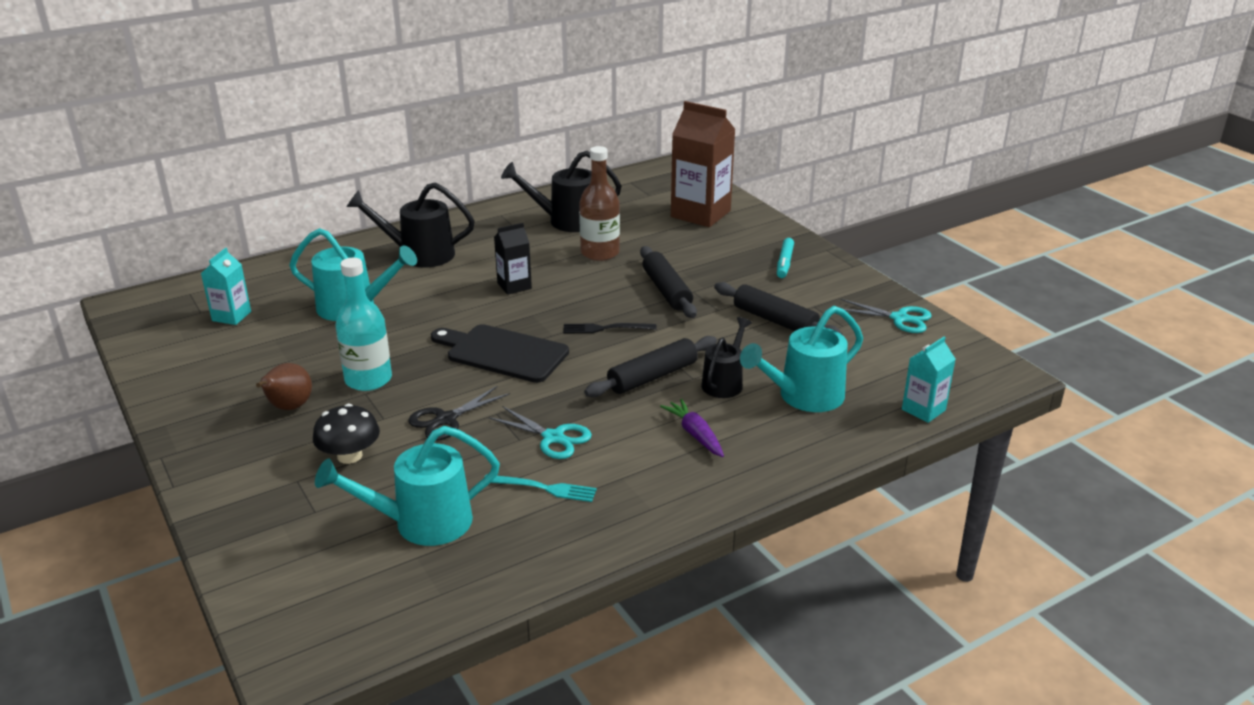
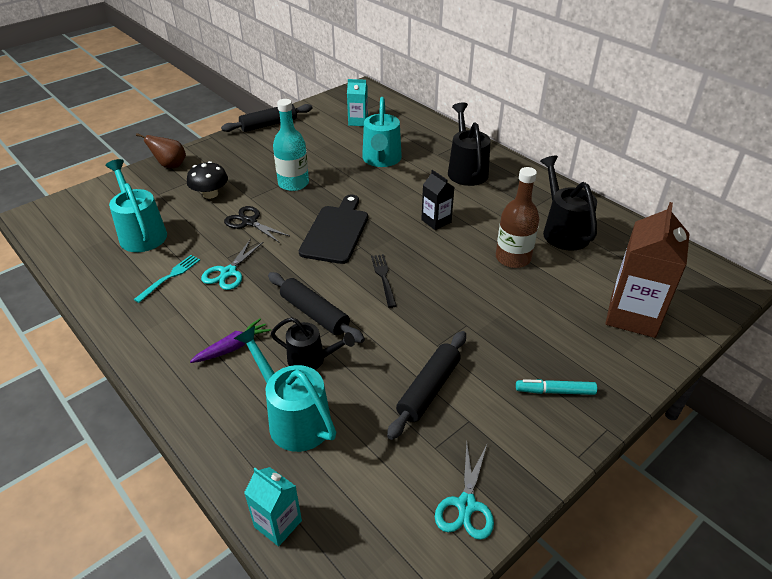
camera: 80 degrees right, 10 degrees up
brown pear [256,363,312,410] -> brown pear moved to [136,133,186,168]
turquoise fork [484,474,597,502] -> turquoise fork turned 150 degrees counterclockwise [134,255,200,303]
black rolling pin [640,246,697,318] -> black rolling pin moved to [221,104,312,132]

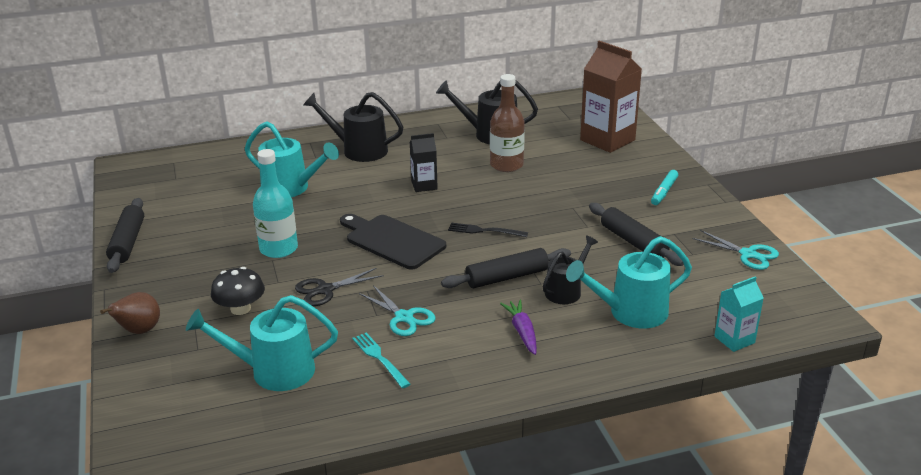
camera: 65 degrees left, 10 degrees down
turquoise carton [347,79,368,126] -> none

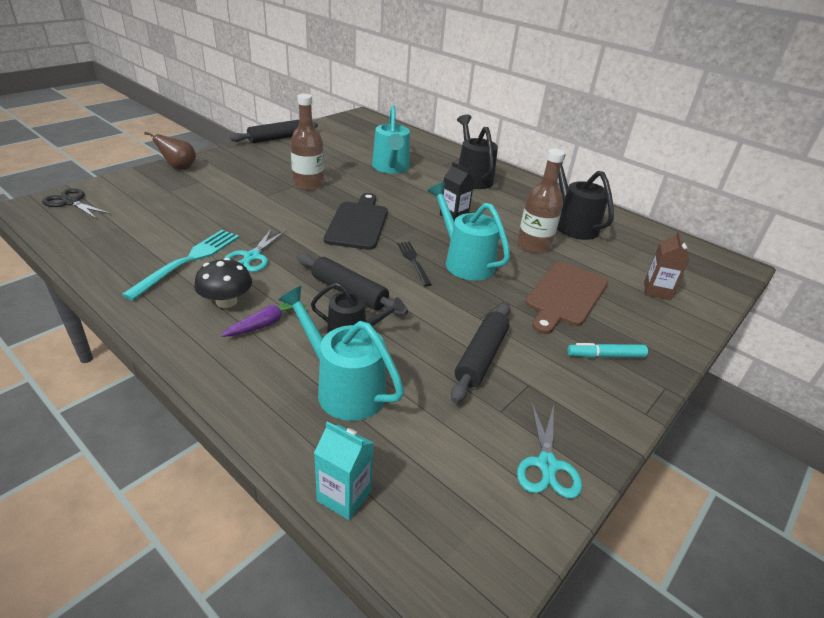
camera: 55 degrees right, 5 degrees up
turquoise watering can [186,295,338,391] -> turquoise watering can moved to [428,183,510,280]
black mushroom [211,267,265,315] -> black mushroom moved to [194,258,252,308]
turquoise bottle [253,149,298,258] -> brown bottle [290,94,324,190]
black scissors [295,268,384,306] -> black scissors moved to [42,188,111,219]
turquoise fork [352,333,410,388] -> turquoise fork [122,230,239,300], size x1.65
brown carton [580,41,642,153] -> brown carton [644,231,689,300], size x0.53
none -> brown cutting board [525,262,608,334]

